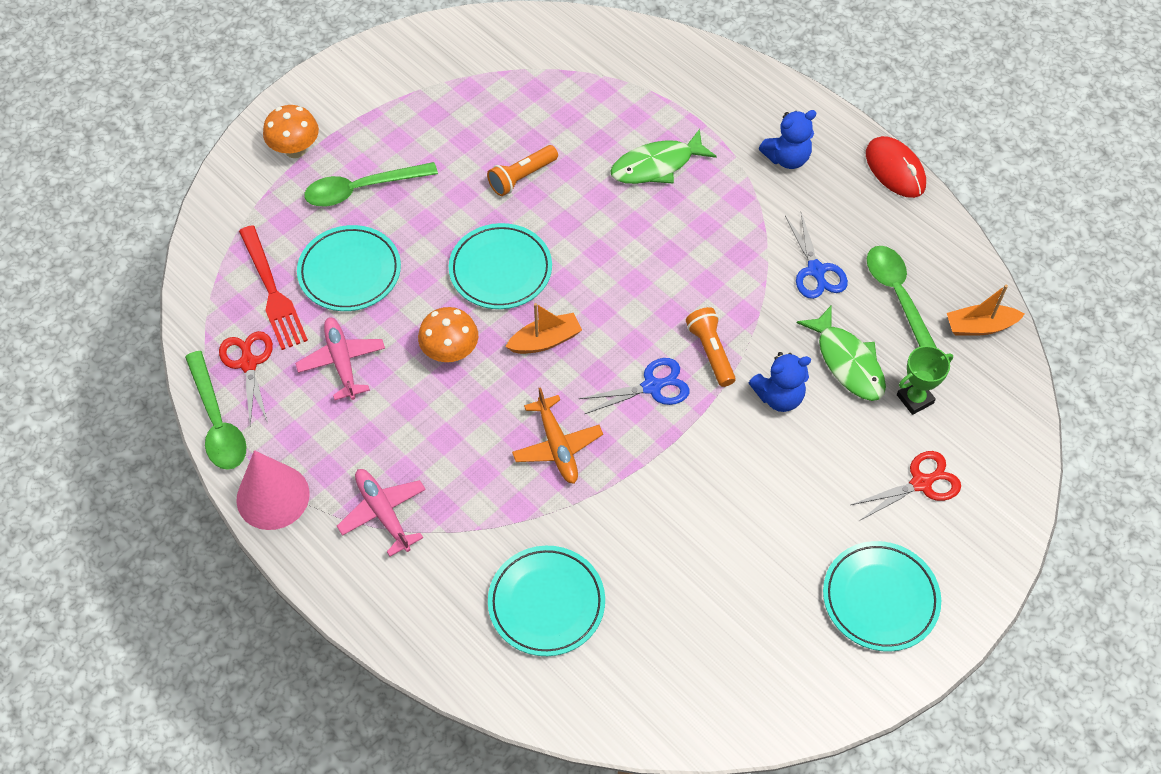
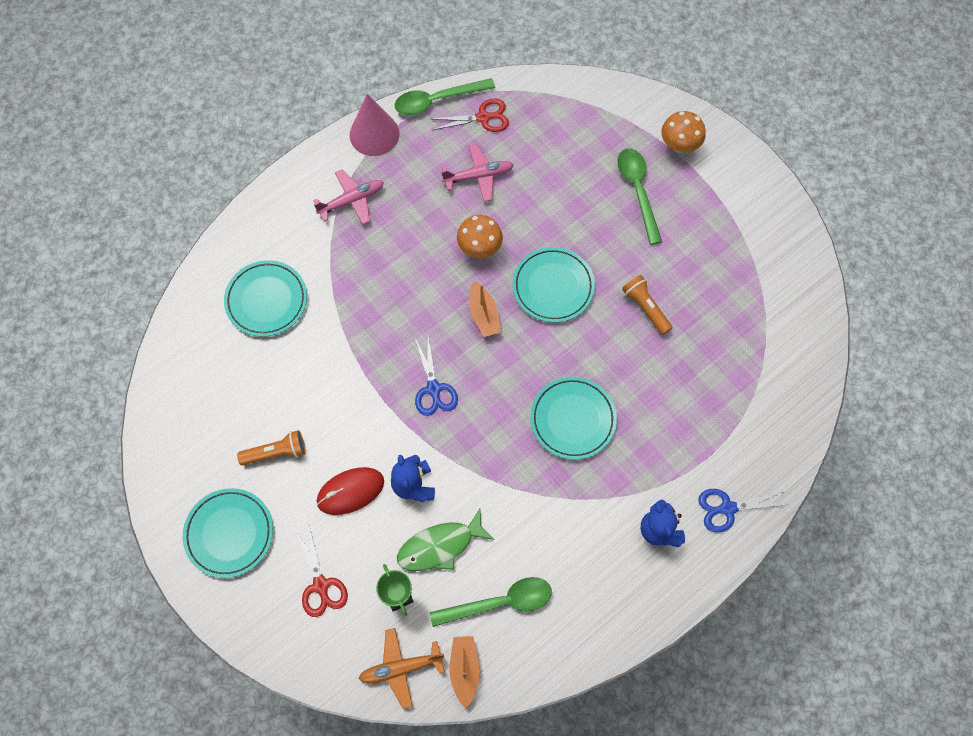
camera: 95 degrees right, 10 degrees up
red fork [239,225,308,350] -> none
turquoise plate [297,225,401,311] -> turquoise plate moved to [530,377,617,460]
orange plane [512,387,603,484] -> orange plane moved to [359,628,444,709]
green fish [610,129,717,184] -> none
orange flashlight [686,307,736,387] -> orange flashlight moved to [237,430,306,466]
blue scissors [785,213,848,299] -> blue scissors moved to [698,489,790,533]
red mouse [866,136,926,198] -> red mouse moved to [317,467,384,515]

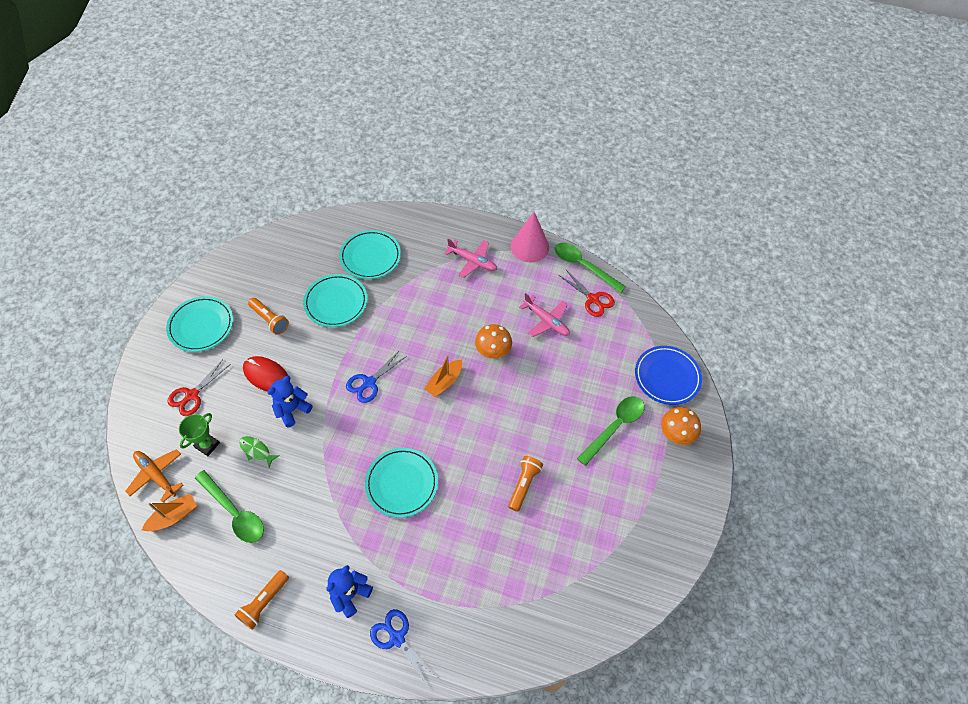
camera: 55 degrees right, 10 degrees down
green fish [397,509,494,571] -> green fish [239,436,280,467], size x0.58
turquoise plate [512,247,595,323] -> turquoise plate moved to [303,274,368,327]
none -> orange flashlight [234,570,289,630]
none -> blue plate [635,346,702,405]

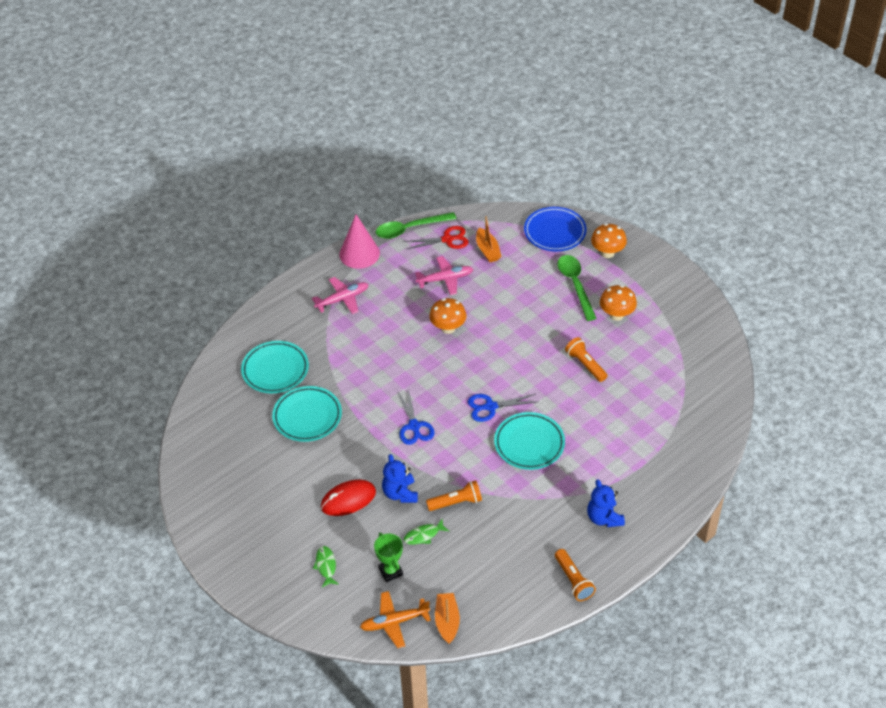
camera: 55 degrees left, 10 degrees down
turquoise plate [166,296,233,352] -> none
red scissors [167,359,231,416] -> green fish [313,546,338,587]
green spoon [195,470,264,543] -> none
orange flashlight [248,298,289,335] -> orange flashlight moved to [426,480,482,511]
blue scissors [370,609,437,688] -> blue scissors moved to [468,394,537,422]
orange boat [424,355,462,397] -> orange boat moved to [476,216,502,262]
none -> orange mushroom [600,285,637,321]

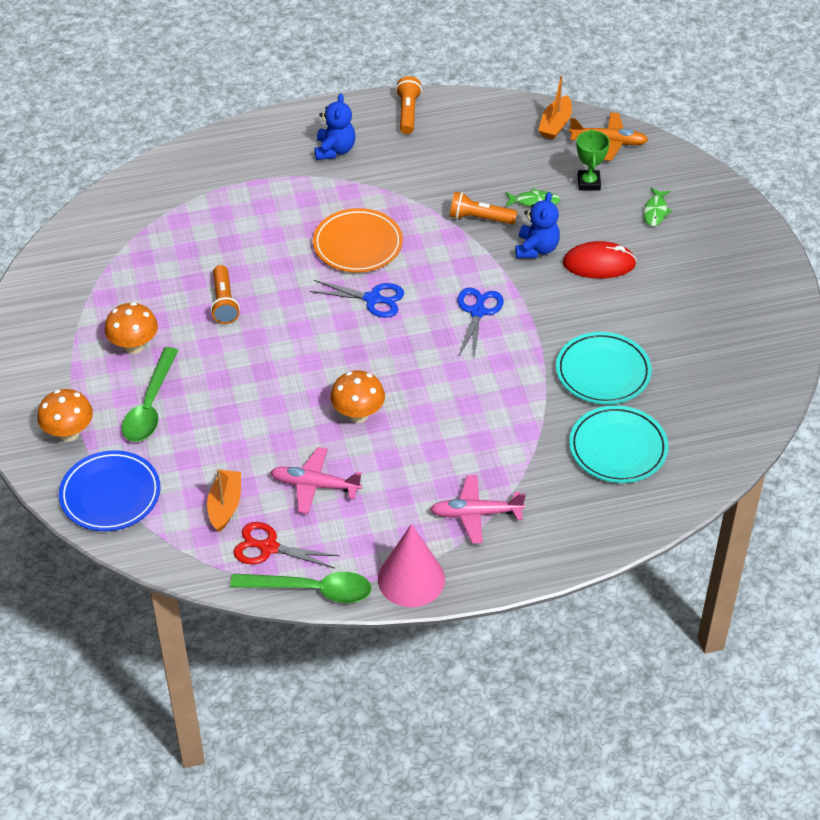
camera: 155 degrees left, 0 degrees up
turquoise plate [494,412,565,470] -> orange plate [313,208,403,273]

